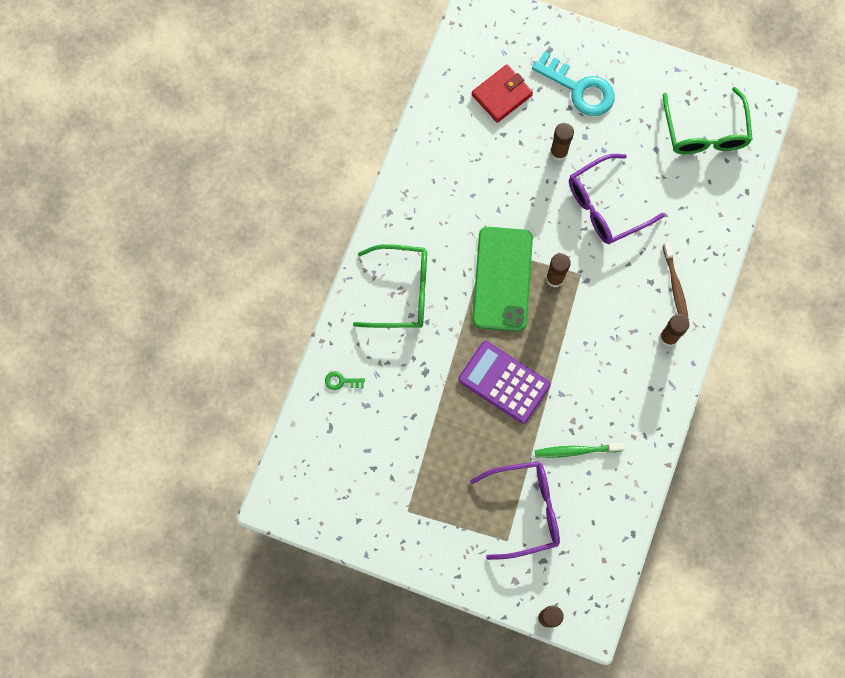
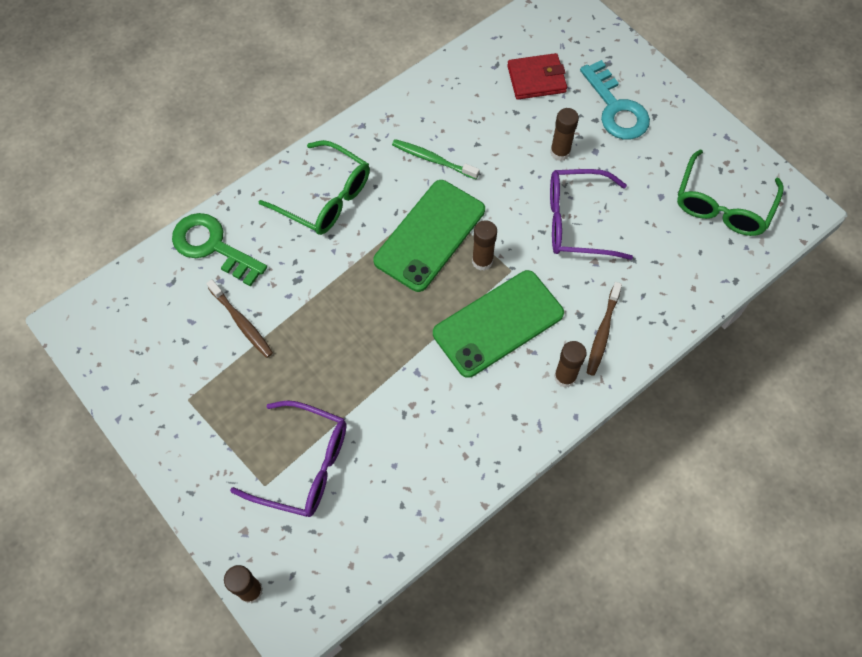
camera: 30 degrees right, 10 degrees down
green key [325,371,365,390] -> green key [172,213,267,287], size x2.37
purple calculator [458,341,551,424] -> none
green toothbrush [535,443,625,458] -> green toothbrush moved to [392,139,479,179]
none -> brown toothbrush [206,279,273,358]
none -> green phone [433,270,564,378]

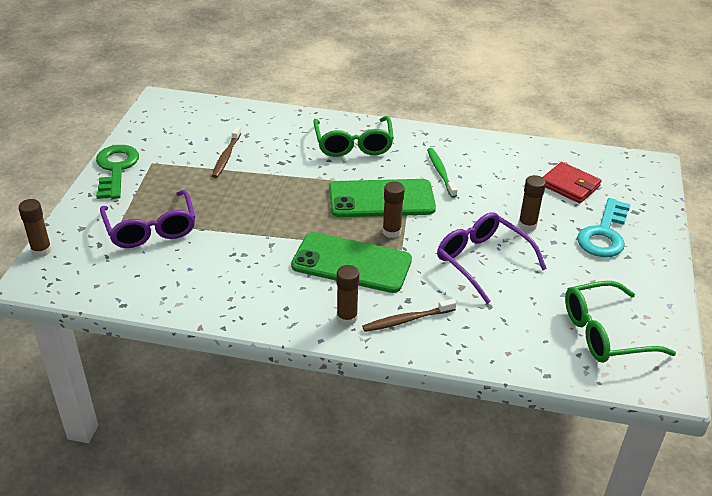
camera: 50 degrees right, 25 degrees down
green key [172,213,267,287] -> green key moved to [96,145,139,199]

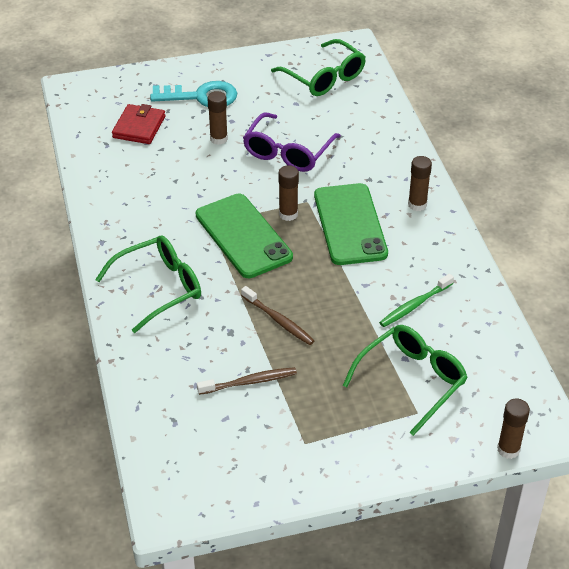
camera: 115 degrees left, 5 degrees up
green key [96,145,139,199] -> none
purple glasses [100,190,195,248] -> green glasses [343,325,468,436]
brown toothbrush [362,299,456,332] -> brown toothbrush moved to [241,286,315,345]
green toothbrush [427,148,458,198] -> green toothbrush moved to [379,274,454,327]

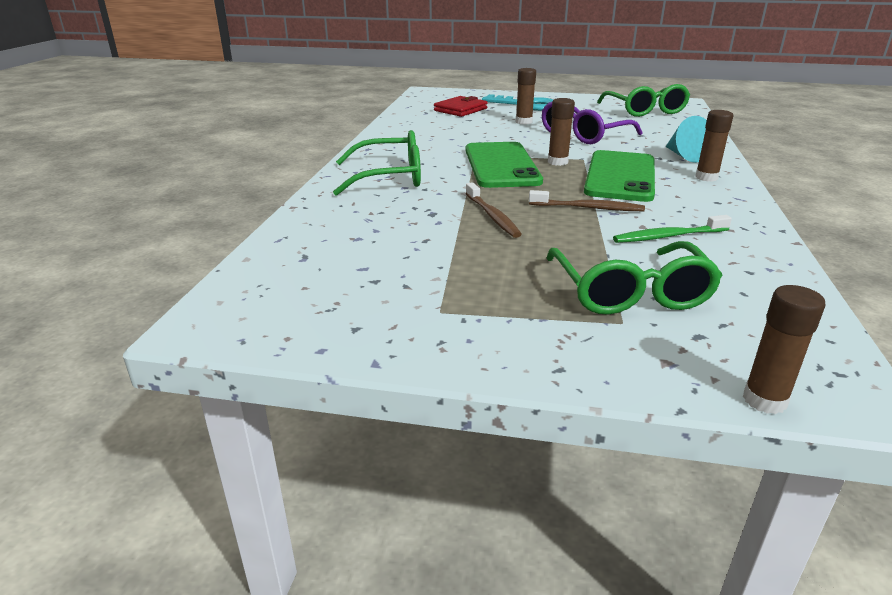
camera: 25 degrees right, 15 degrees down
brown toothbrush [197,367,297,395] -> brown toothbrush moved to [529,190,645,211]
green glasses [343,325,468,436] -> green glasses turned 105 degrees clockwise [547,241,723,315]
none -> turquoise cone [666,116,707,163]

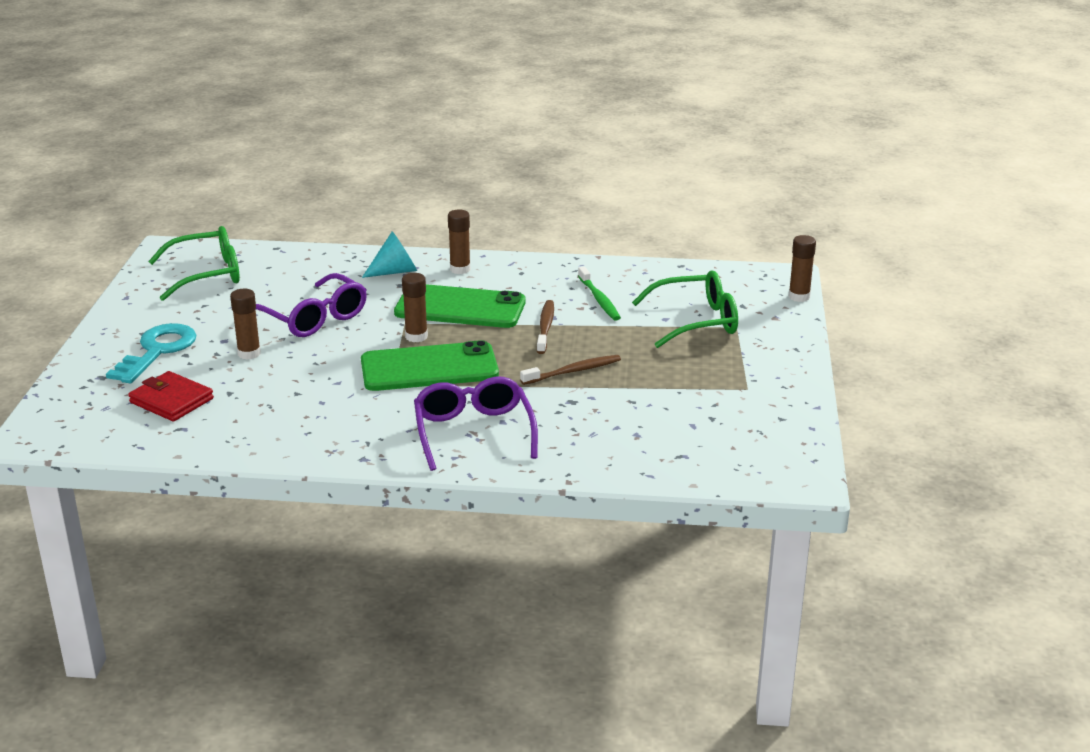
camera: 95 degrees left, 0 degrees up
green glasses [333,130,421,196] -> purple glasses [414,377,538,471]

